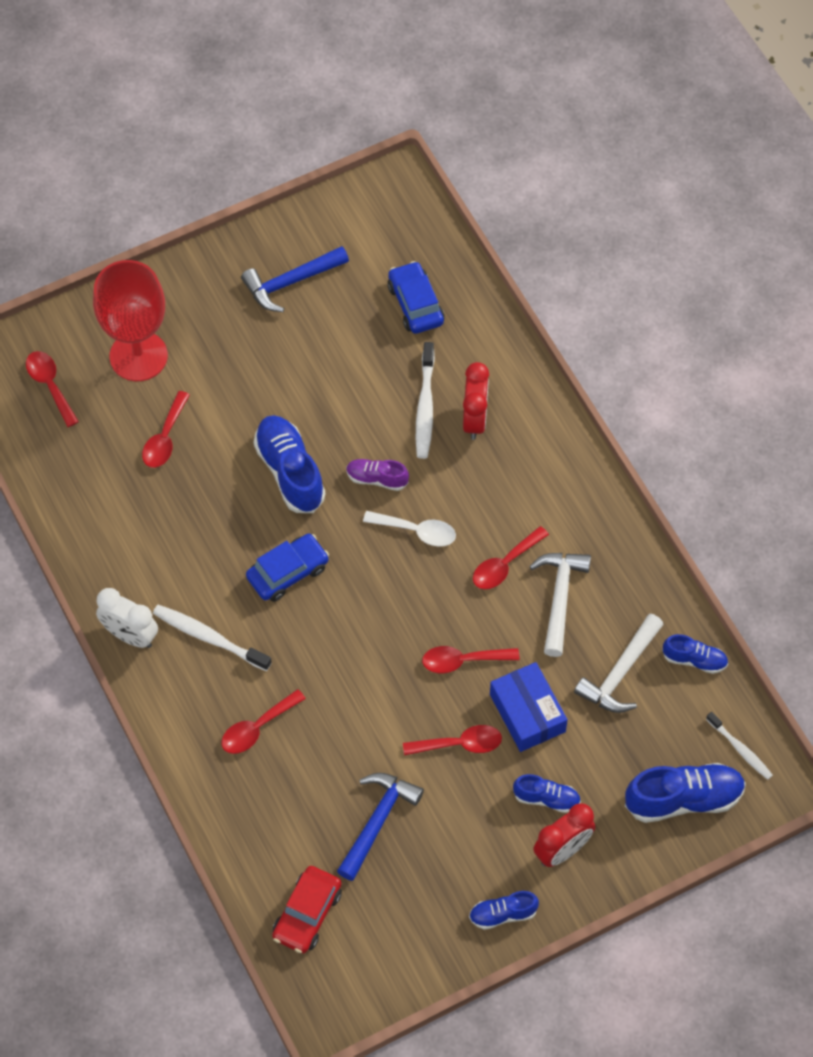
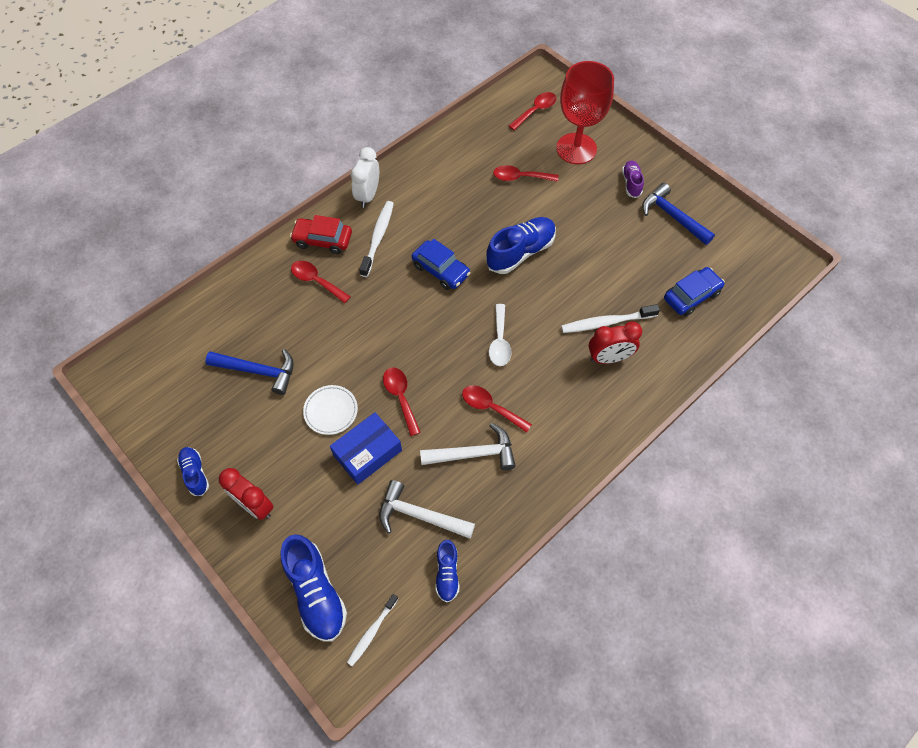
camera: 75 degrees right, 0 degrees up
red car [272,866,342,954] -> red car moved to [290,215,352,254]
purple shoe [346,459,409,491] -> purple shoe moved to [622,160,644,198]
red spoon [403,725,502,755] -> white plate [303,385,358,435]
blue shoe [513,774,581,813] -> none

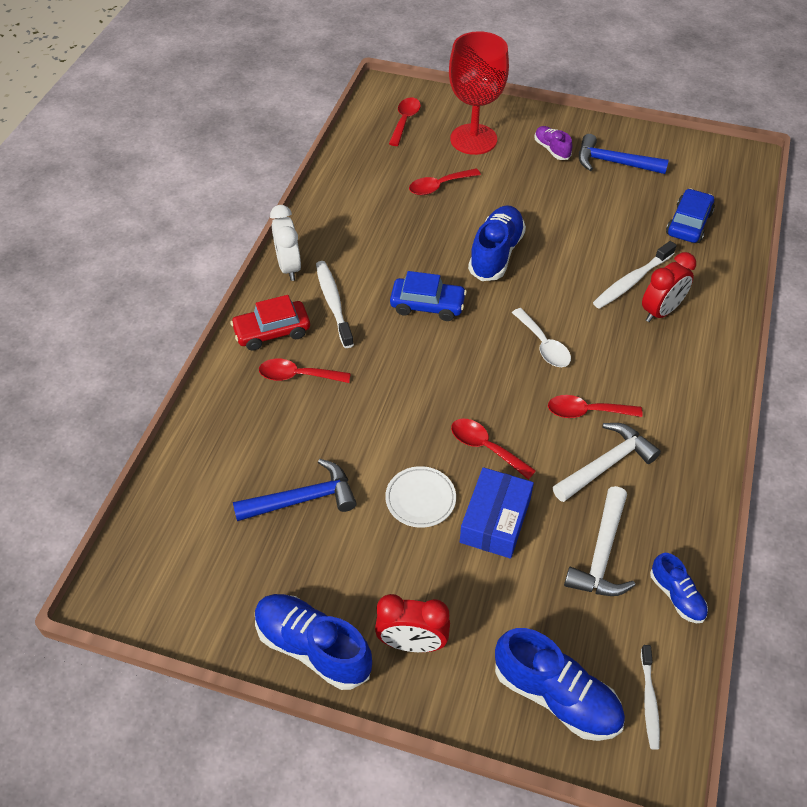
camera: 30 degrees left, 10 degrees down
blue shoe [177,447,209,496] -> blue shoe [255,594,372,690], size x1.79
white hammer [379,480,475,539] -> white hammer turned 60 degrees counterclockwise [564,486,635,596]

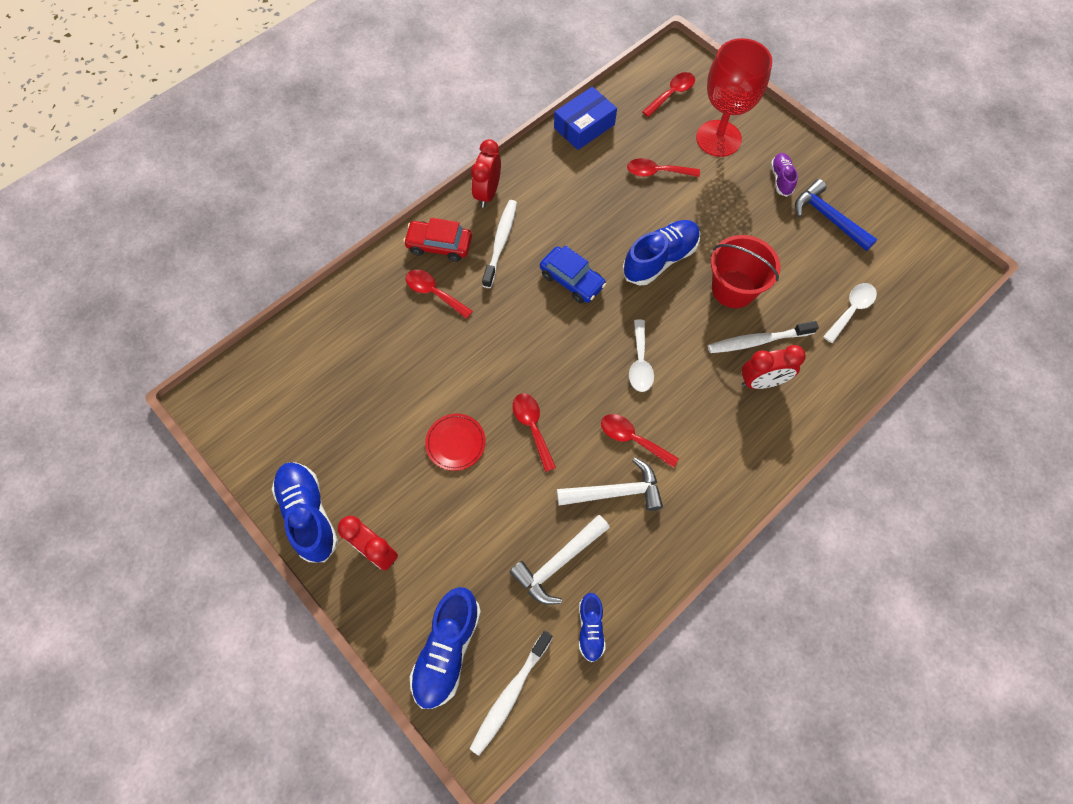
camera: 30 degrees right, 15 degrees up
blue hammer [233,459,357,521] -> none
white clock [270,205,301,281] -> red clock [471,139,501,208]
white plate [385,466,456,528] -> red plate [425,414,486,471]
blue box [460,467,534,559] -> blue box moved to [554,87,617,150]
blue shoe [495,628,625,741] -> blue shoe turned 45 degrees clockwise [410,587,481,709]
white toothbrush [641,645,660,750] -> white toothbrush [470,631,552,756], size x1.54
blue car [666,189,715,243] -> white spoon [823,283,877,343]
none -> red bucket [711,235,781,308]

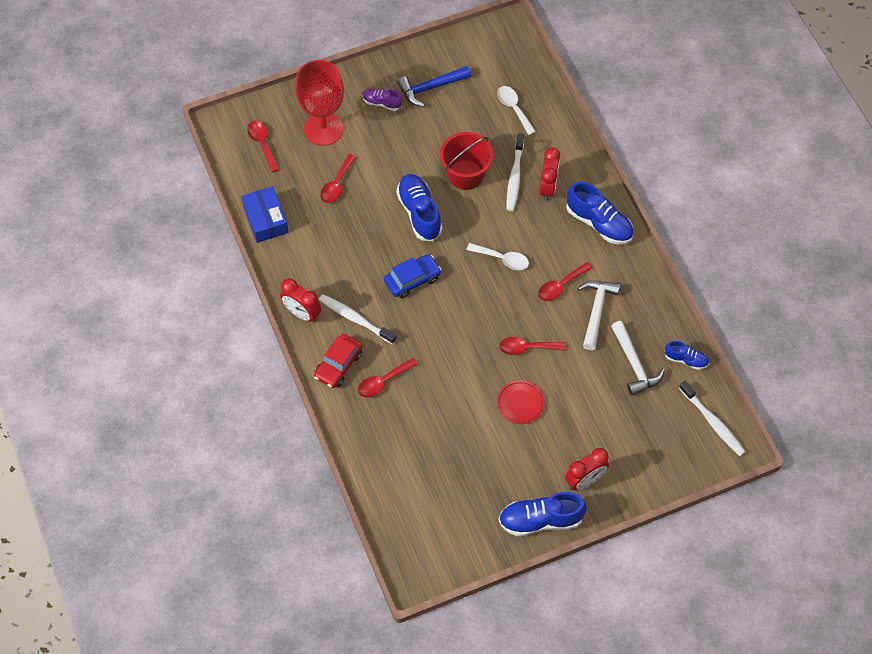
camera: 70 degrees left, 5 degrees down
blue shoe [410,587,481,709] -> blue shoe moved to [566,182,634,244]

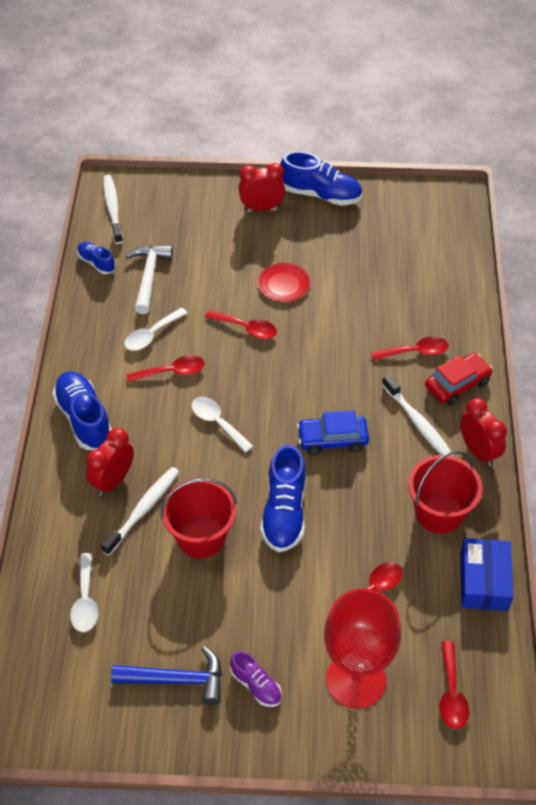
camera: 155 degrees left, 10 degrees down
white hammer [577,280,620,350] -> white spoon [124,308,188,351]
none -> red bucket [408,451,483,534]

